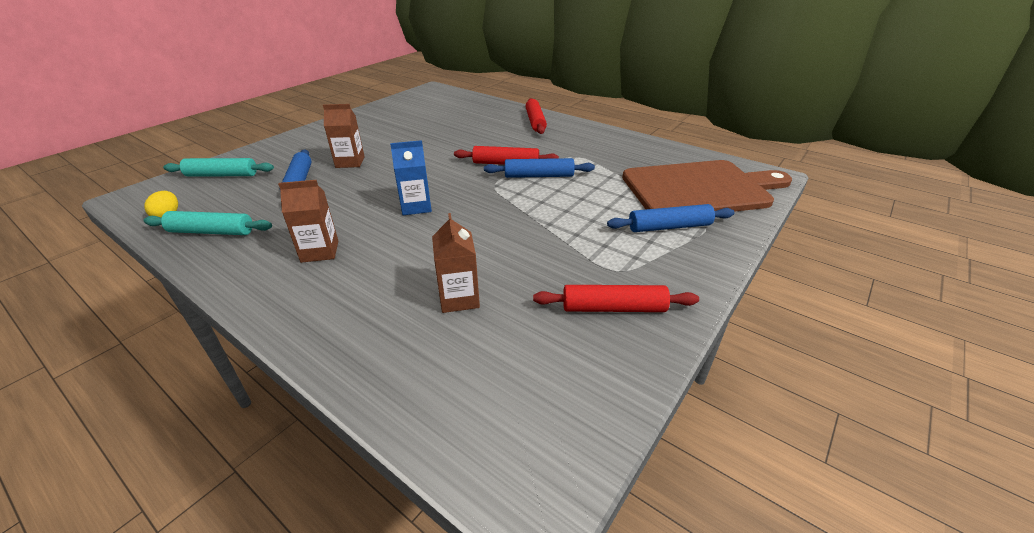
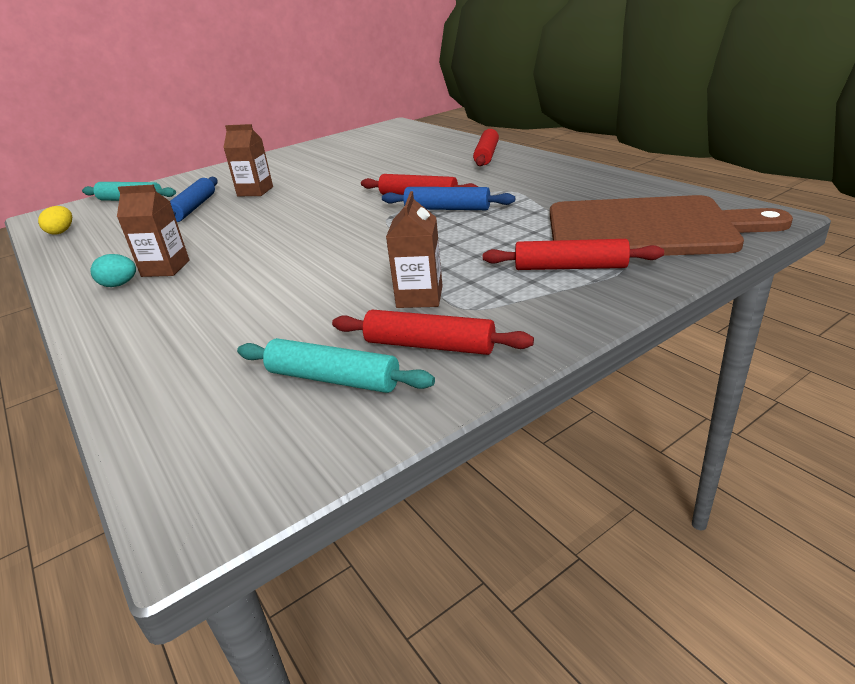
camera: 20 degrees right, 5 degrees down
turquoise rolling pin [143,211,272,235] -> turquoise rolling pin moved to [237,338,435,393]
blue carton [390,140,432,215] -> none
brown carton [432,213,480,313] -> brown carton moved to [386,191,443,308]
blue rolling pin [607,204,735,232] -> red rolling pin [483,239,664,270]
none -> turquoise egg [90,254,136,287]

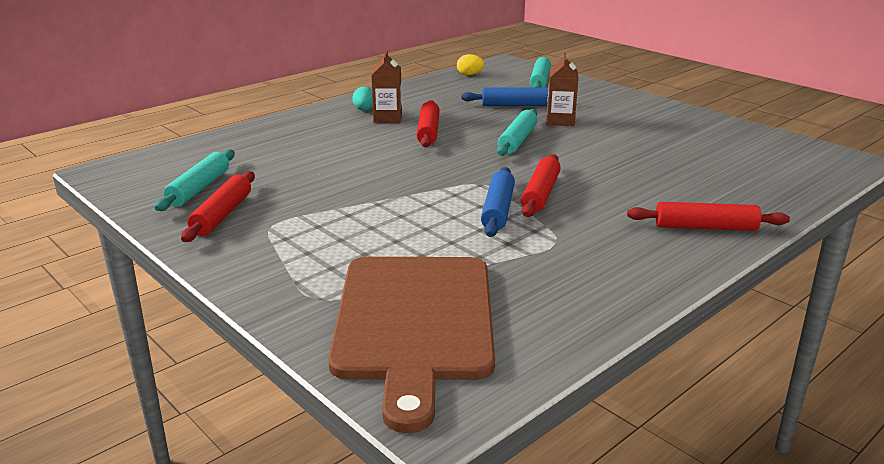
camera: 80 degrees right, 5 degrees down
brown carton [386,191,443,308] -> none
red rolling pin [483,239,664,270] -> red rolling pin moved to [416,100,440,147]
none -> turquoise rolling pin [497,109,537,156]

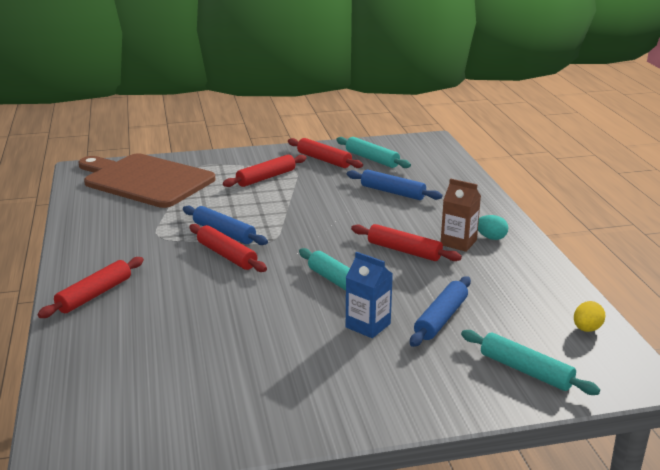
camera: 120 degrees right, 0 degrees up
brown carton [547,53,579,126] -> blue carton [346,251,393,338]
none -> red rolling pin [223,155,307,187]
none -> blue rolling pin [347,169,443,200]

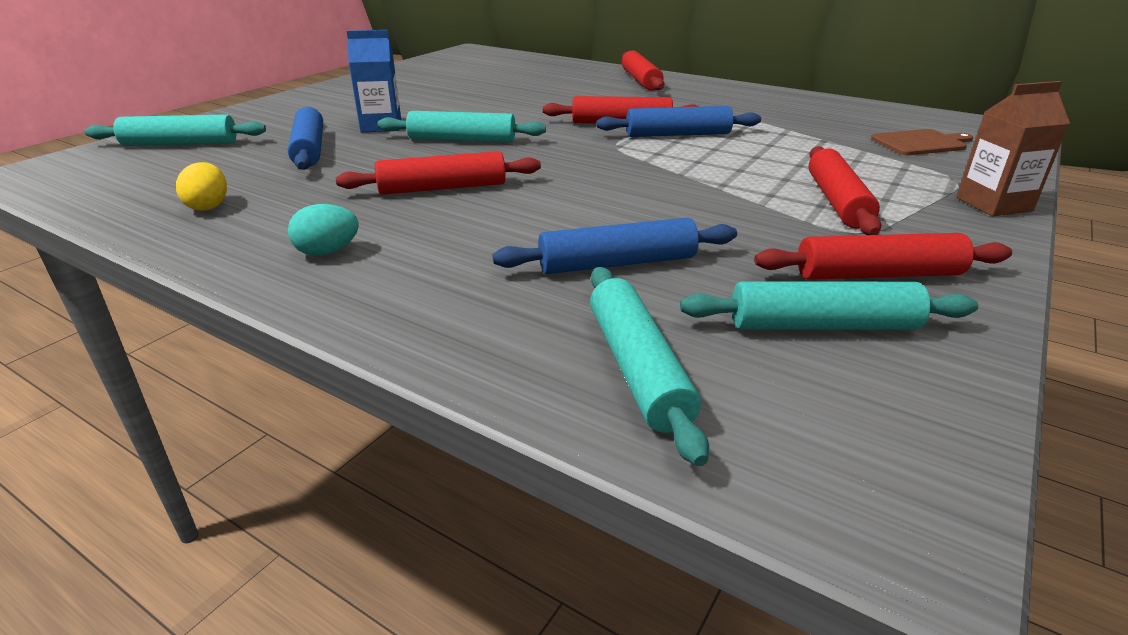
camera: 135 degrees right, 5 degrees up
brown cutting board [78,153,215,208] -> brown cutting board [871,129,973,155], size x0.41
brown carton [441,178,481,252] -> brown carton moved to [956,81,1070,216]
yellow egg [574,301,606,332] -> yellow egg moved to [176,162,227,211]
none -> turquoise rolling pin [590,267,709,466]

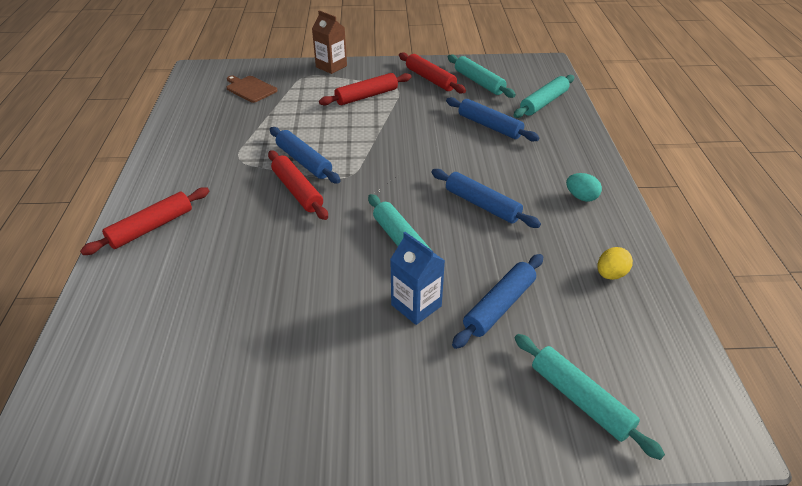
camera: 125 degrees left, 10 degrees up
red rolling pin [336,151,541,195] -> blue rolling pin [431,169,541,228]

